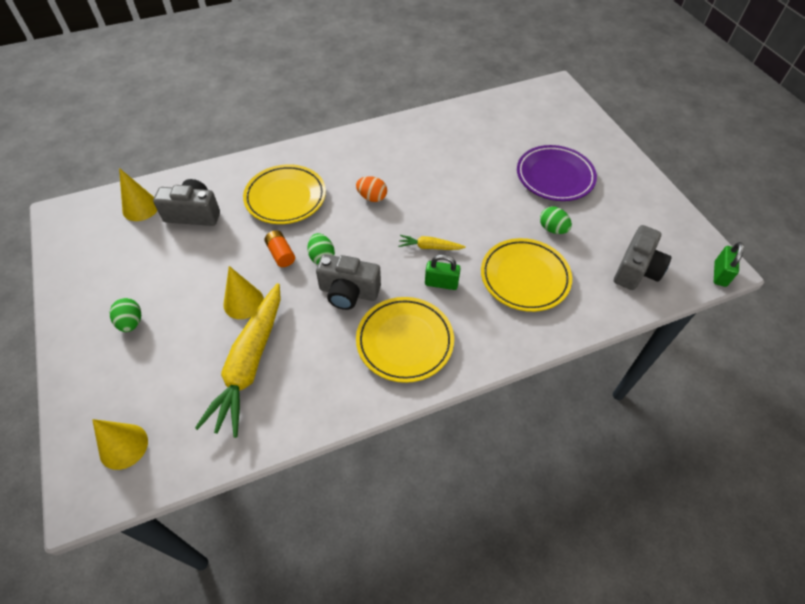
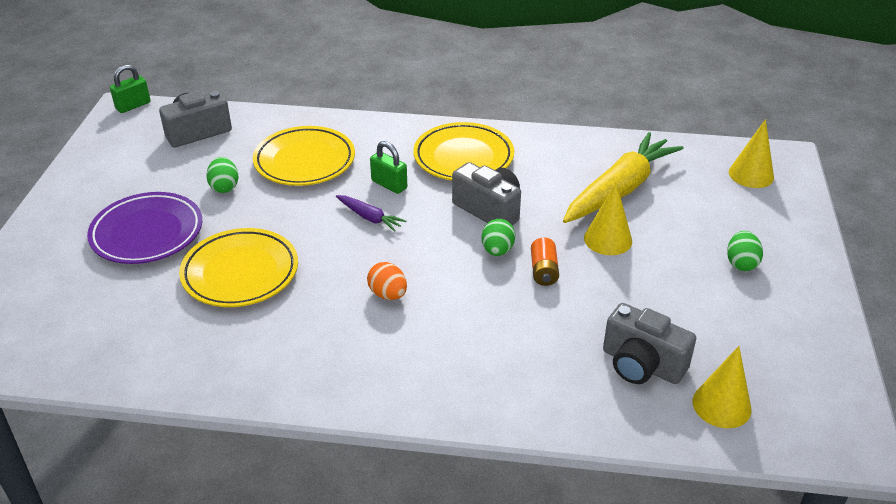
camera: 150 degrees left, 15 degrees down
yellow plate [243,164,326,224] -> yellow plate moved to [179,228,298,307]
yellow carrot [398,235,466,250] -> purple carrot [336,195,407,232]

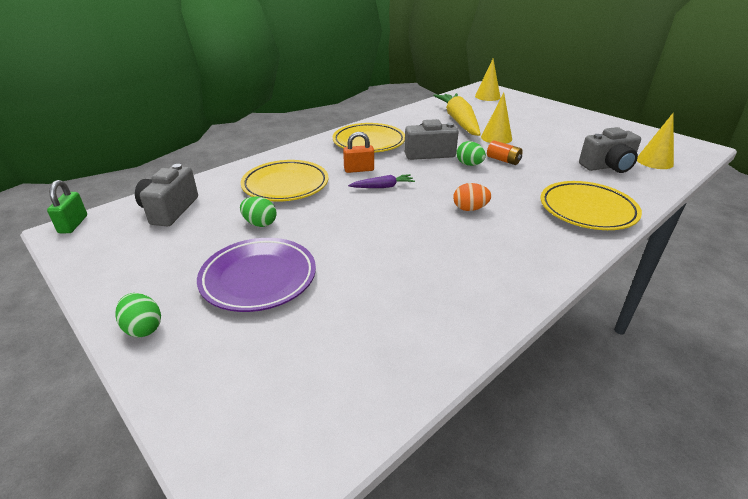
camera: 50 degrees left, 5 degrees down
yellow plate [179,228,298,307] -> yellow plate moved to [540,181,642,230]
green padlock [370,141,407,194] -> orange padlock [343,132,374,173]
green egg [727,231,763,271] -> green egg moved to [115,293,161,337]

